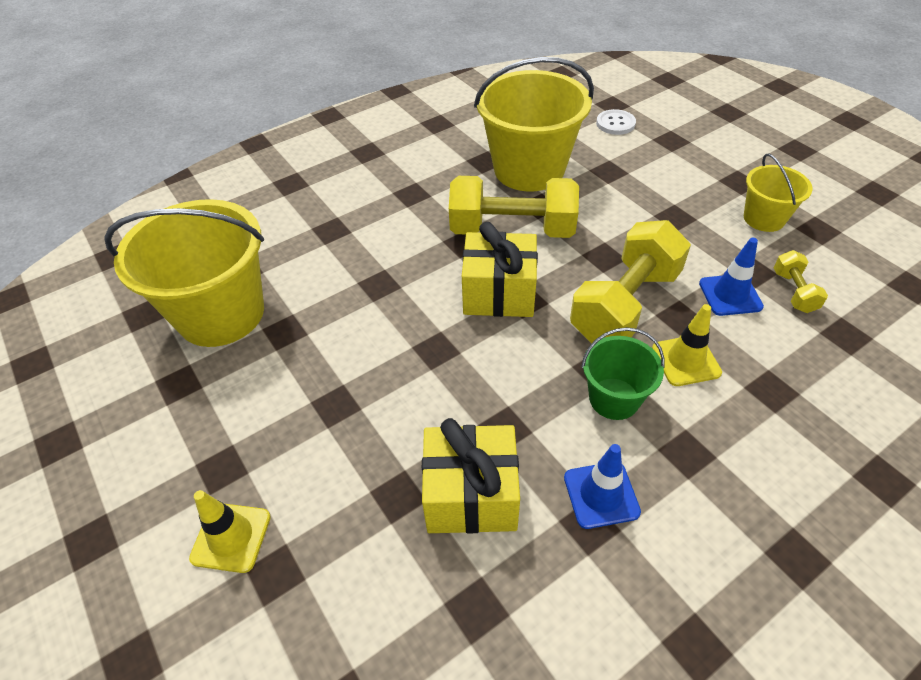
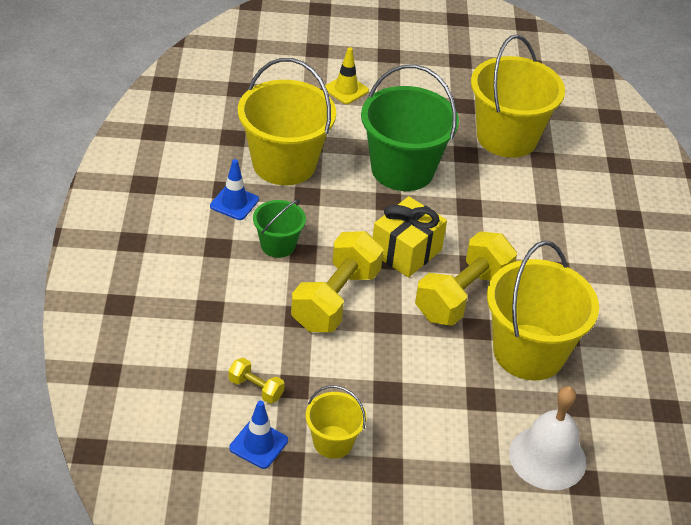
camera: 120 degrees right, 5 degrees down
yellow gift [422,418,520,533] -> yellow bucket [238,58,336,185]
yellow dumbbell [570,220,691,344] -> yellow dumbbell turned 45 degrees clockwise [291,231,384,332]
white button [596,109,636,135] -> white bell [509,386,586,490]
yellow traffic cone [652,304,722,386] -> none
blue traffic cone [699,238,764,316] -> blue traffic cone moved to [229,401,288,469]
none -> green bucket [361,65,459,191]

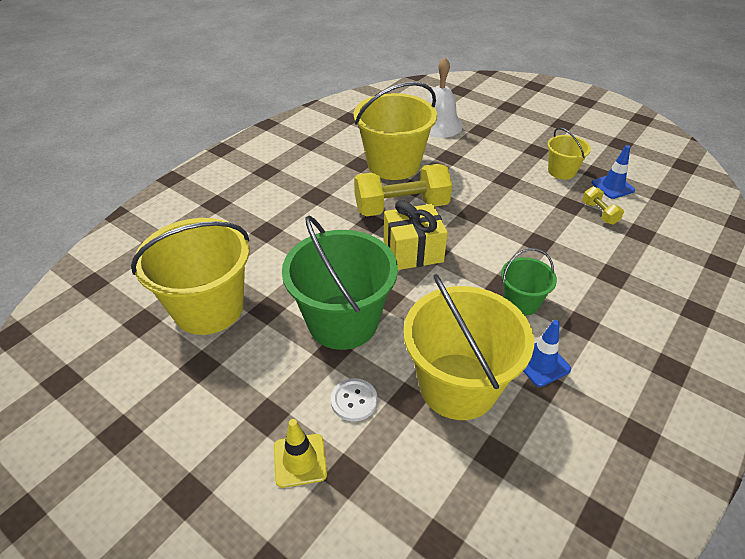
camera: 140 degrees left, 0 degrees up
yellow dumbbell [291,231,384,332] -> none
none -> white button [331,378,377,422]

